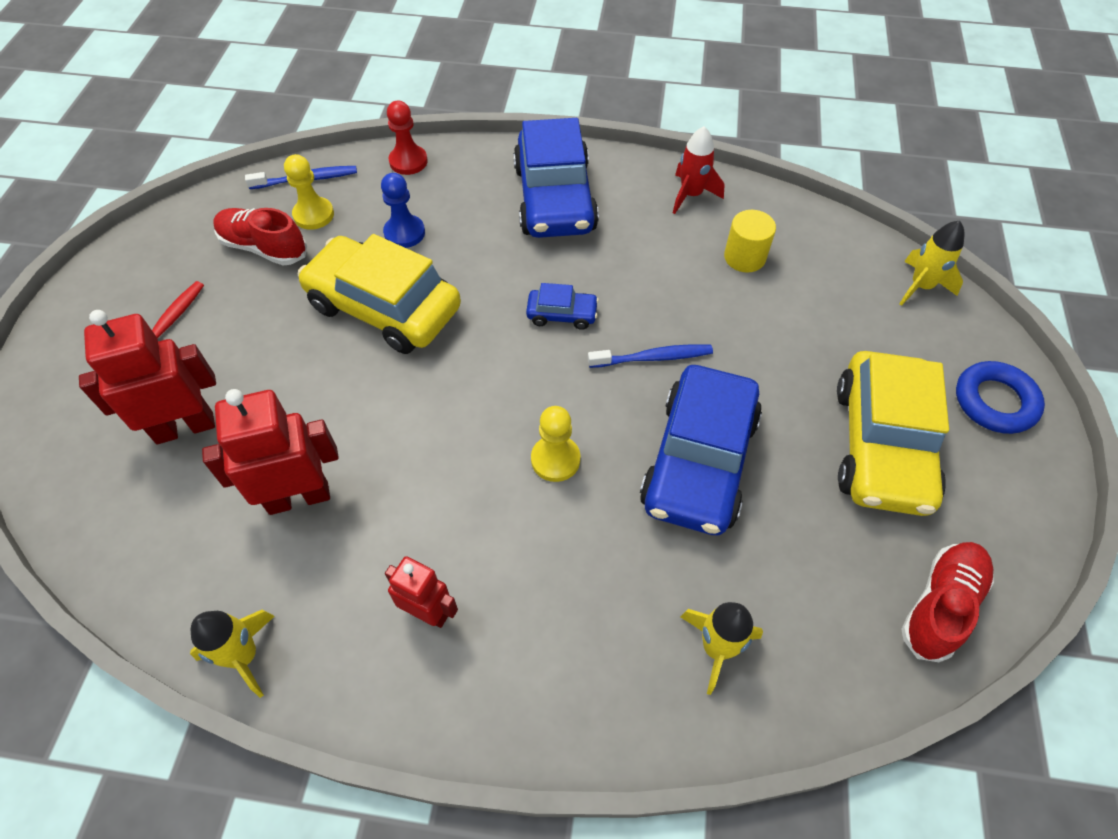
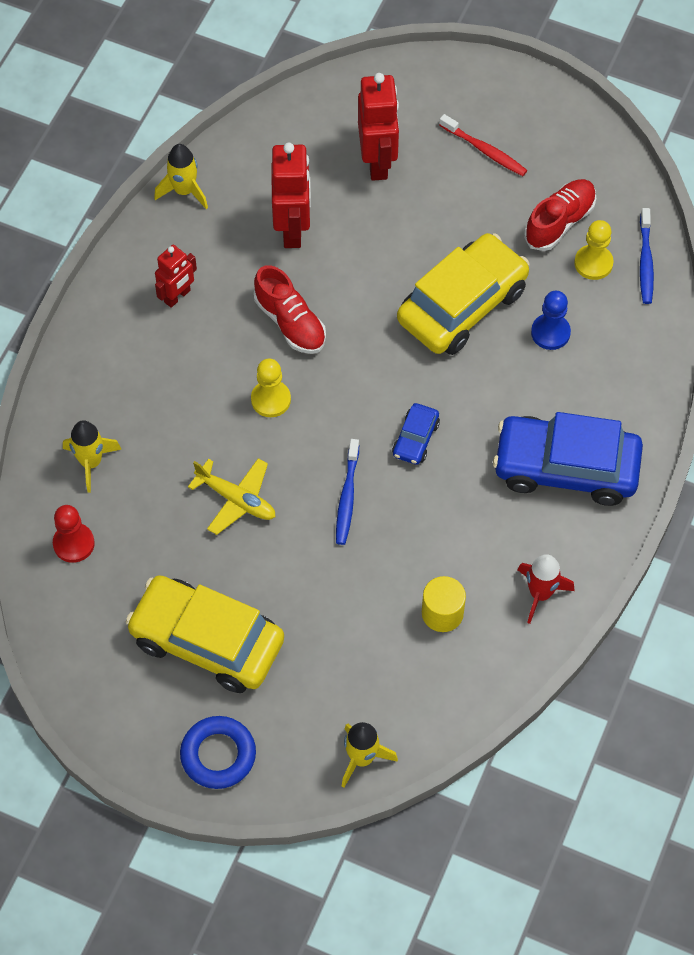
camera: 105 degrees right, 5 degrees up
red pawn [387,101,428,175] -> red pawn moved to [53,505,95,563]
blue car [640,365,762,535] -> yellow plane [188,458,276,535]
red shoe [901,542,994,662] -> red shoe moved to [254,265,326,354]

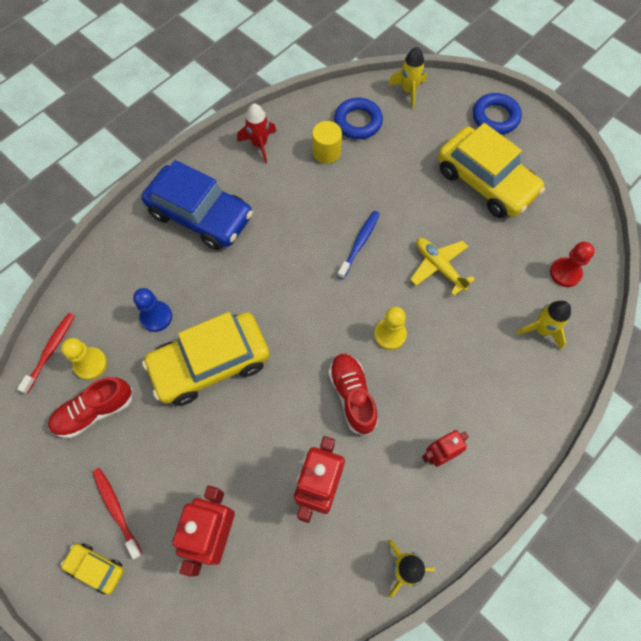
camera: 160 degrees left, 5 degrees up
blue car [392,403,440,465] -> none
blue toothbrush [640,208,654,304] -> red toothbrush [17,313,75,394]
none -> yellow car [61,544,124,594]
none -> blue ring [334,98,383,139]

